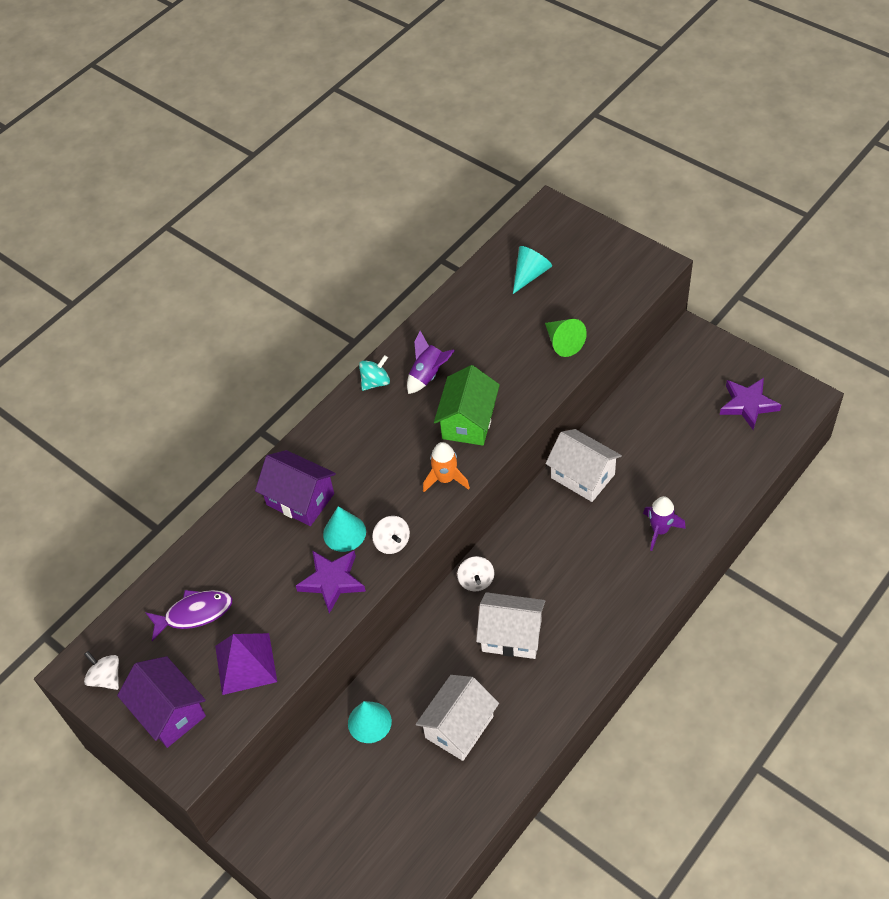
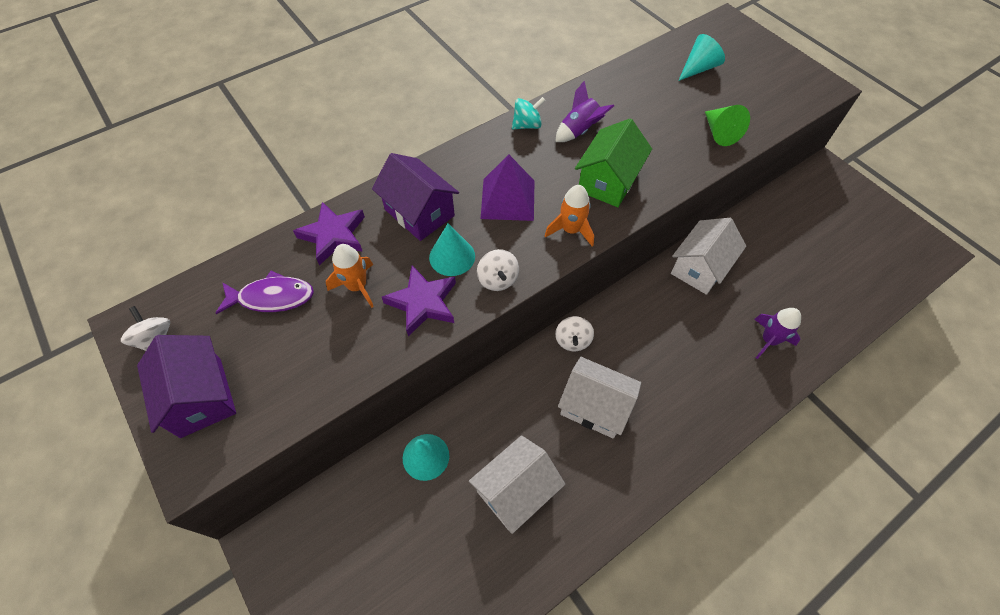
camera: 10 degrees right, 5 degrees up
purple pyramid [215,633,277,695] -> purple pyramid moved to [481,155,535,221]
white house [545,429,622,502] -> white house turned 75 degrees clockwise [671,218,746,295]
purple star [720,378,781,430] -> purple star moved to [293,202,365,265]
none -> orange rocket [326,244,374,308]

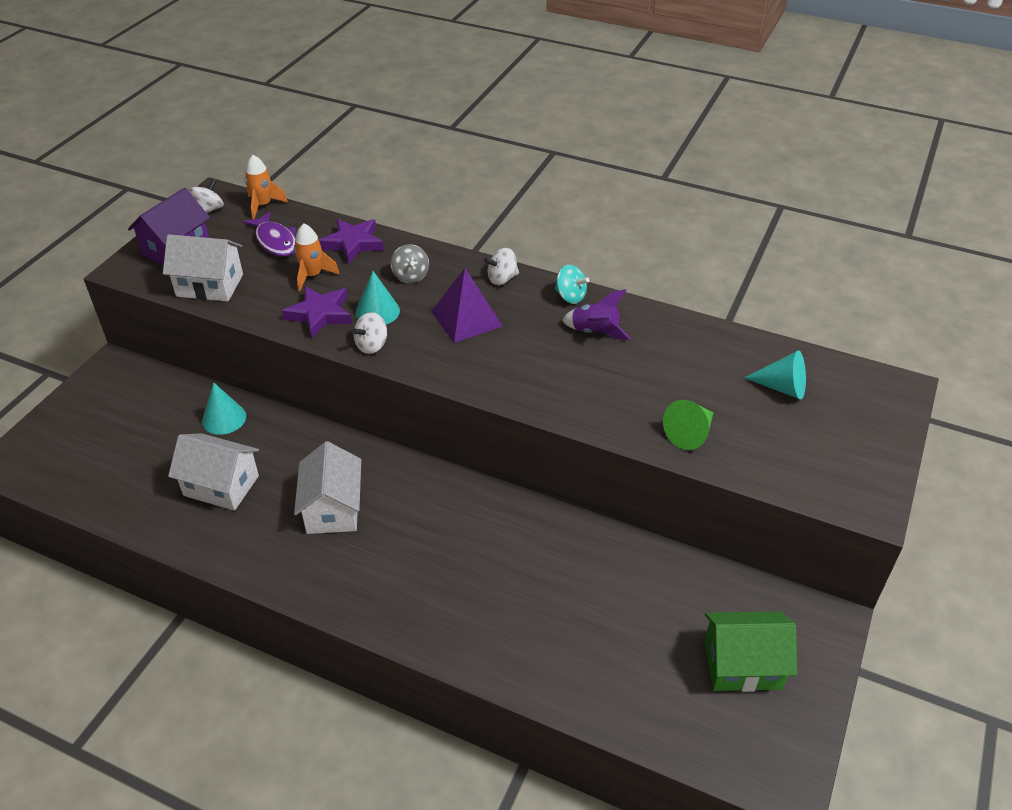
camera: 60 degrees right, 15 degrees down
purple house [372,153,459,241] -> grey spinning top [391,244,429,283]
orange rocket [545,185,594,246] -> orange rocket moved to [245,155,288,219]
white spinning top [555,316,594,351] -> white spinning top moved to [484,248,519,285]
green house [575,118,652,207] -> green house moved to [704,612,797,692]
white house [671,218,746,295] -> white house moved to [163,234,243,302]
purple rocket [754,308,801,359] -> none

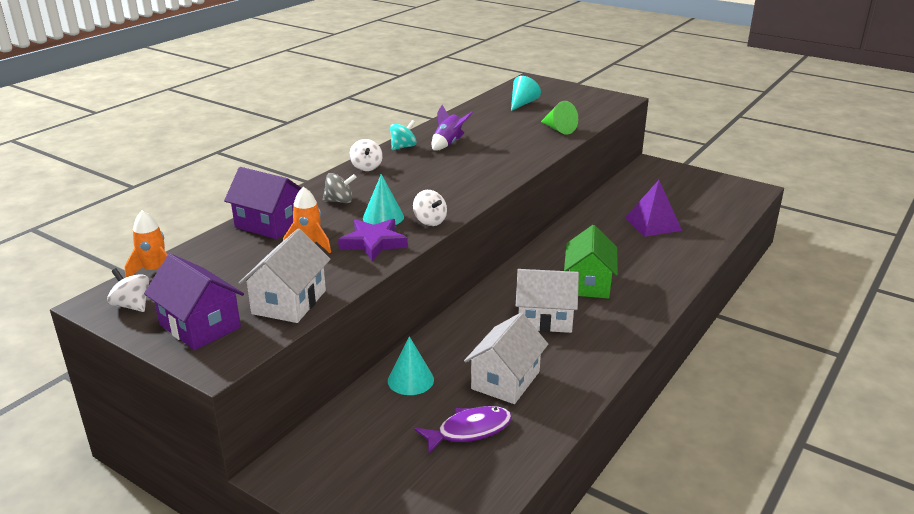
camera: 80 degrees left, 15 degrees down
purple fish [243,212,296,257] -> purple fish moved to [414,406,512,454]
purple star [319,219,384,264] -> purple house [224,167,302,239]
purple pyramid [431,268,503,343] -> purple pyramid moved to [625,180,682,237]
green house [704,612,797,692] -> green house moved to [564,225,618,299]

